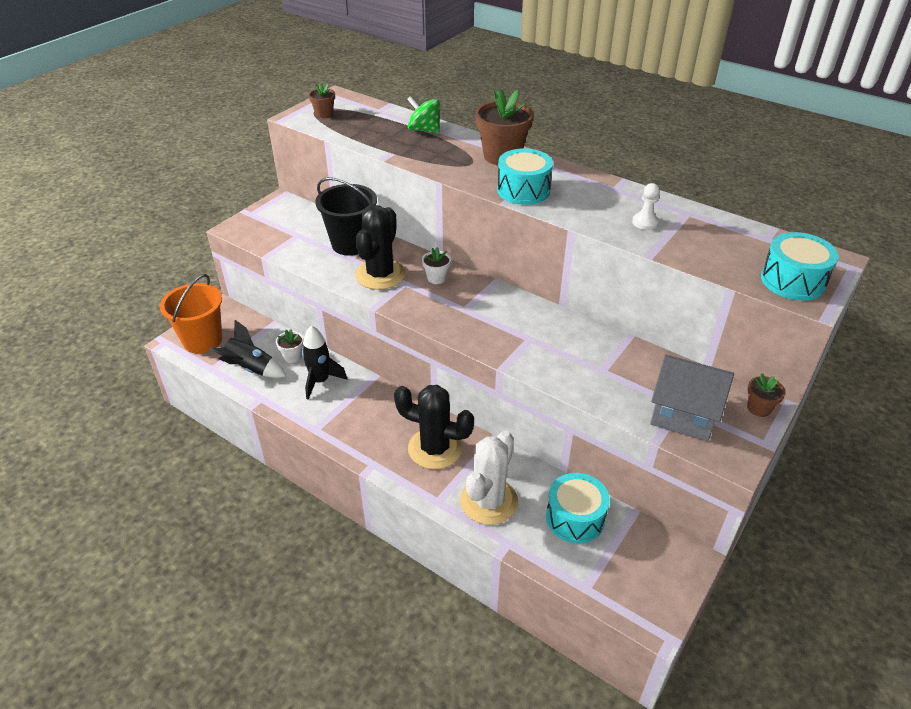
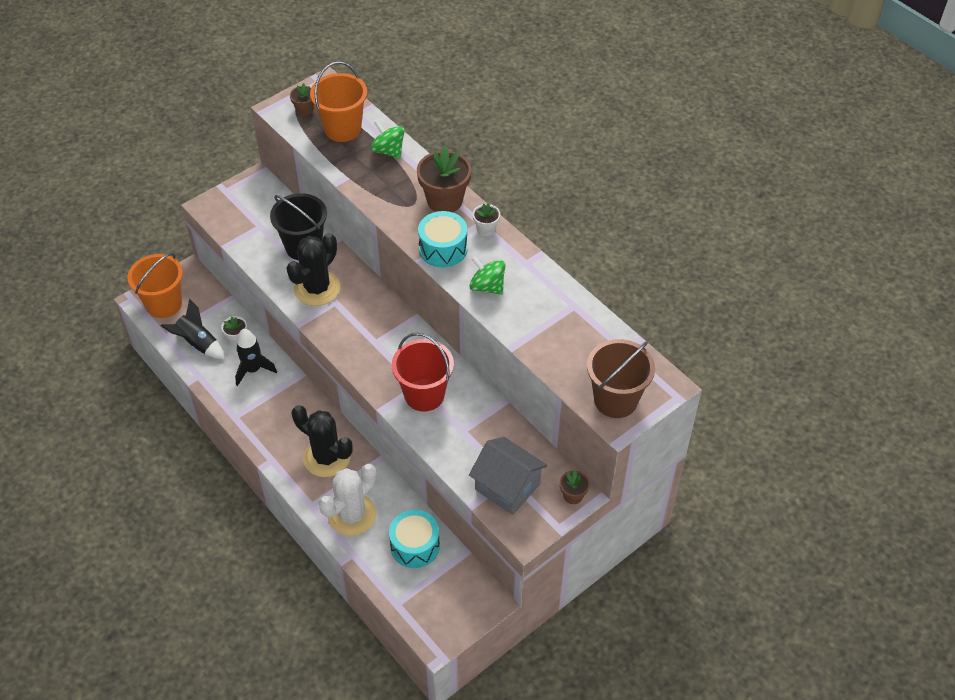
camera: 15 degrees right, 10 degrees up
white flower pot [422,247,451,284] -> white flower pot moved to [473,203,500,236]
white pawn [632,183,660,230] -> none
turquoise drum [761,232,839,301] -> brown bucket [587,339,655,418]
none -> orange bucket [310,61,367,142]
none -> red bucket [392,333,454,412]
none -> green spinning top [470,256,506,295]

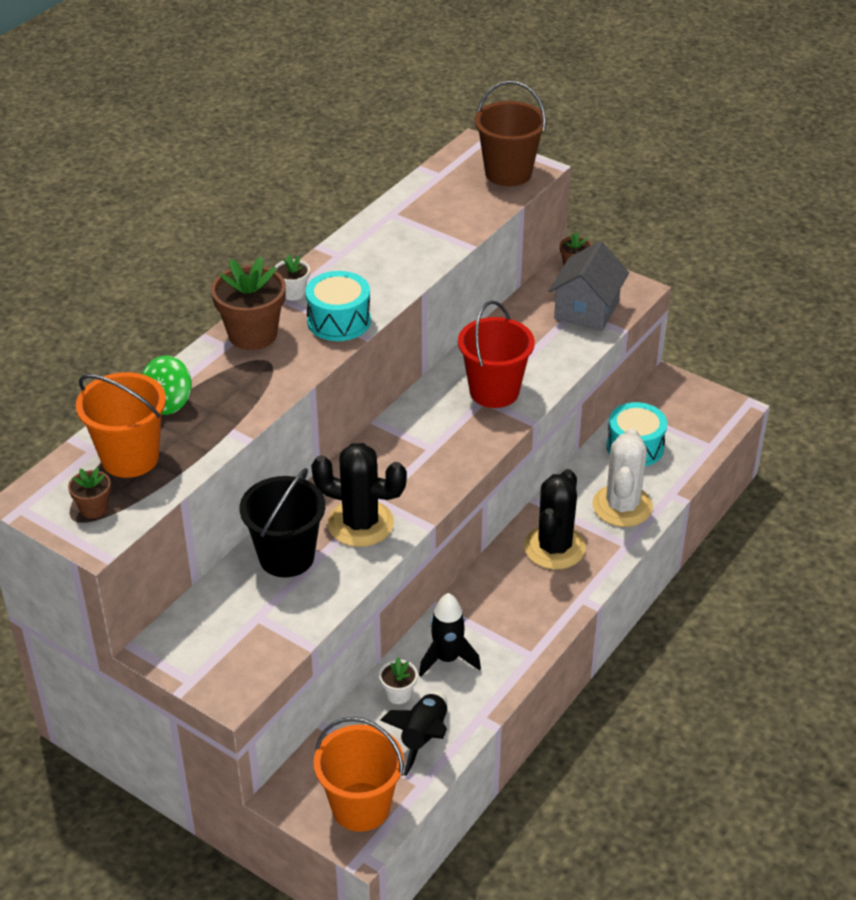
camera: 105 degrees left, 10 degrees down
white cactus [318,464,376,536] -> white cactus turned 75 degrees clockwise [593,428,653,527]
green spinning top [470,256,506,295] -> none

